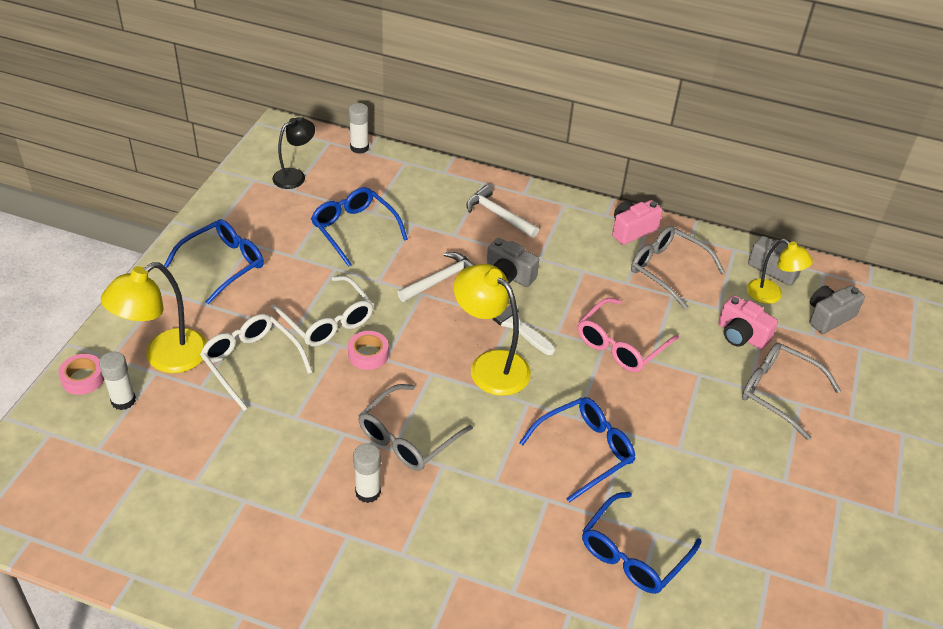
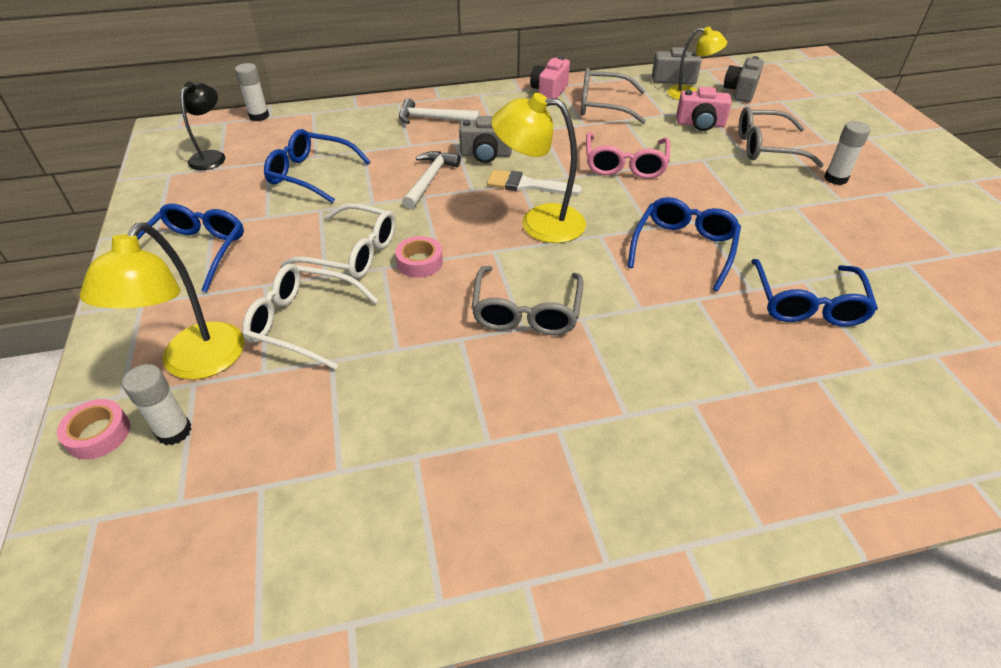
camera: 30 degrees left, 0 degrees up
white glue stick [353,443,381,503] -> white glue stick moved to [824,121,871,185]

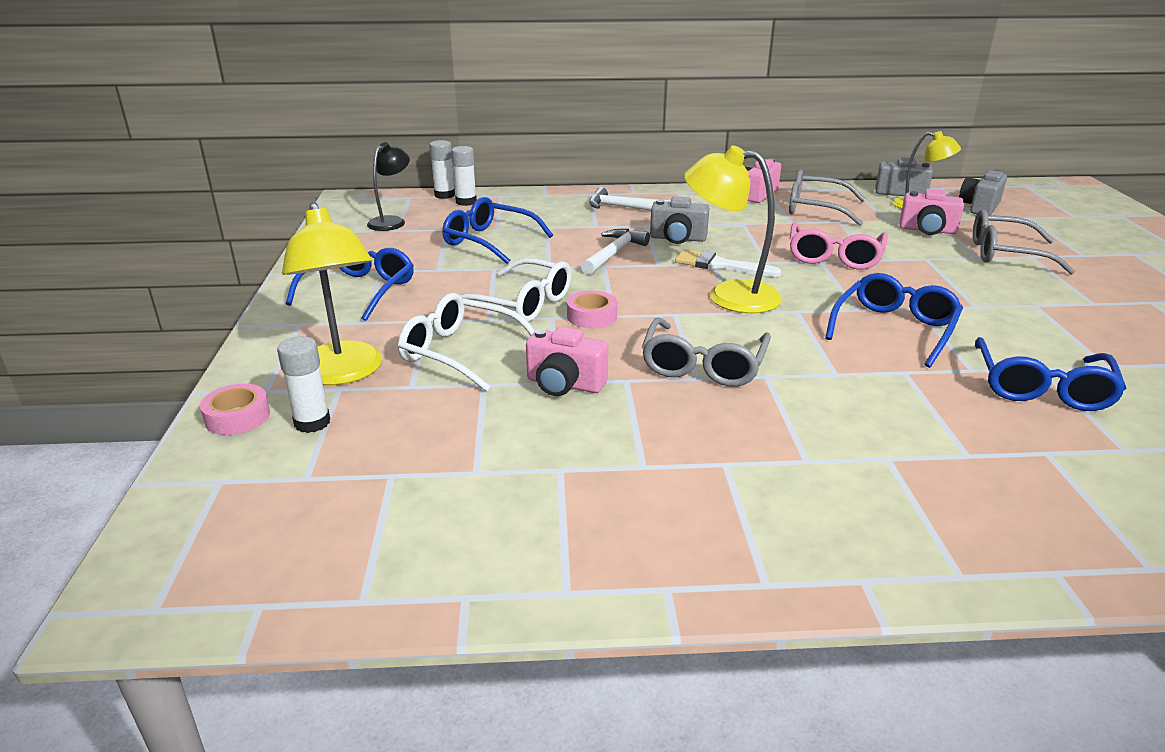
camera: 10 degrees right, 15 degrees down
yellow lamp [80,223,245,380] -> yellow lamp turned 45 degrees counterclockwise [282,202,383,385]
white glue stick [824,121,871,185] -> white glue stick moved to [451,146,477,206]
none -> pink camera [526,327,608,396]

